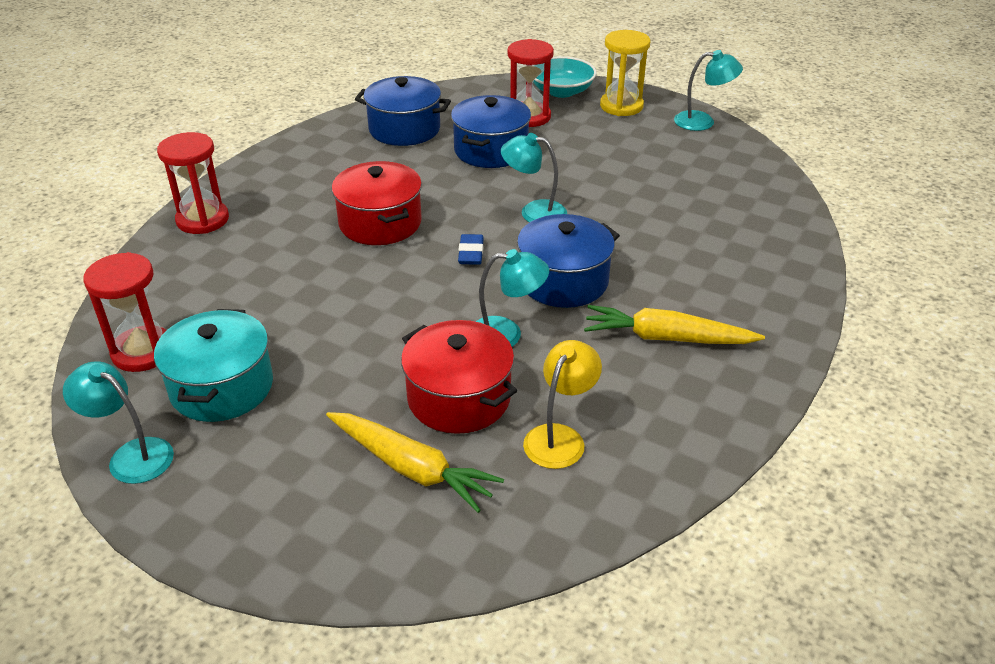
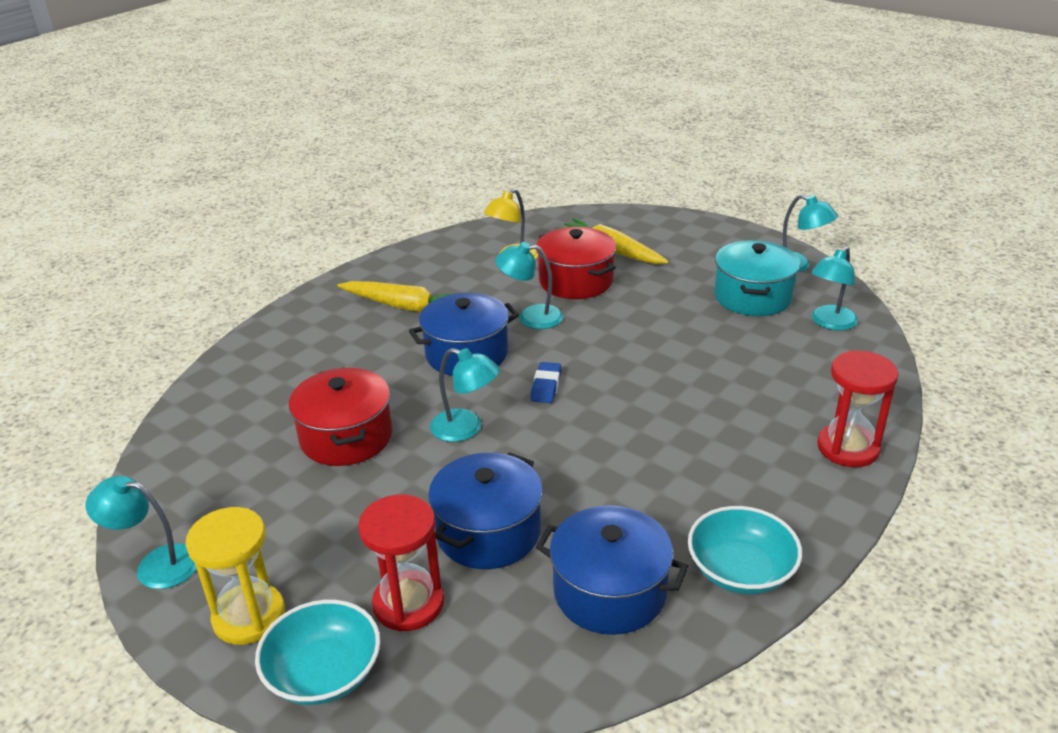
camera: 170 degrees left, 5 degrees down
red hourglass [84,252,167,372] -> turquoise lamp [811,246,858,330]
red pot [332,161,422,245] -> red pot moved to [289,367,392,466]
none -> turquoise bowl [688,506,802,594]

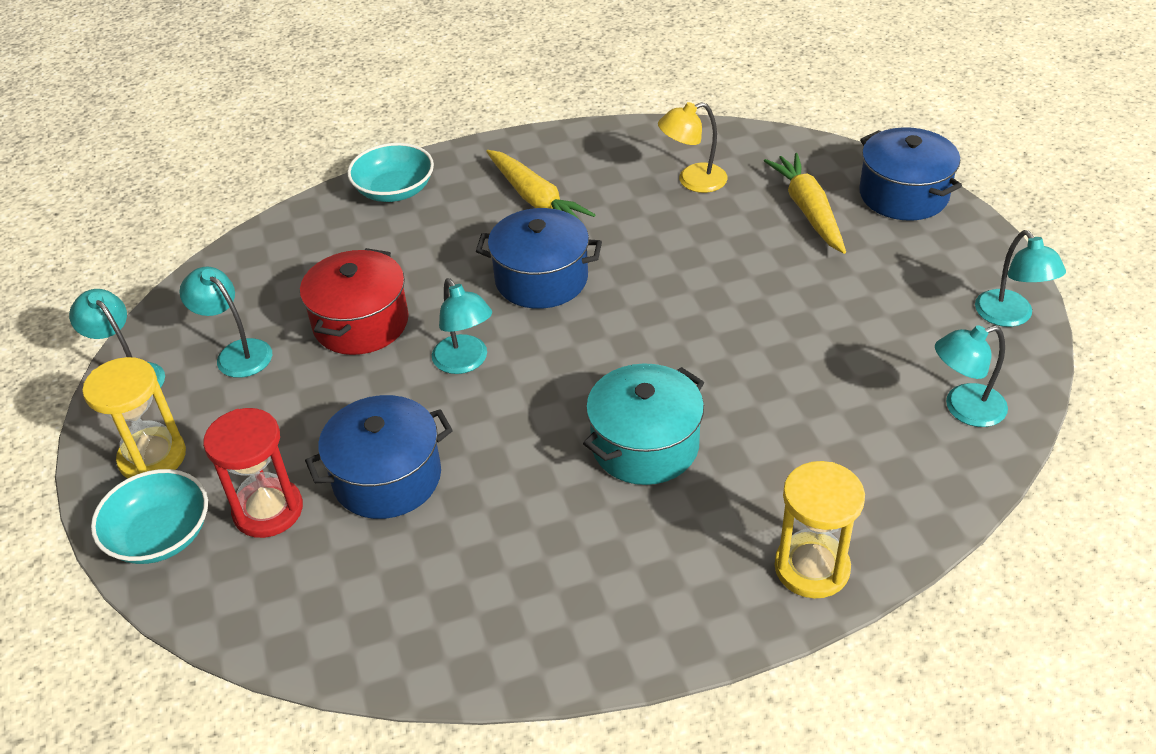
camera: 35 degrees right, 10 degrees up
turquoise lamp [495,242,563,329] -> turquoise lamp moved to [179,267,272,378]
blue eraser [531,362,561,403] -> none
red pot [536,227,616,299] -> none
blue pot [536,506,688,635] -> blue pot moved to [859,127,962,221]
turquoise bowl [688,506,802,594] -> turquoise bowl moved to [347,143,434,202]
turquoise pot [714,240,800,316] -> turquoise pot moved to [583,363,704,485]
red hourglass [817,351,899,467] -> yellow hourglass [775,461,865,598]

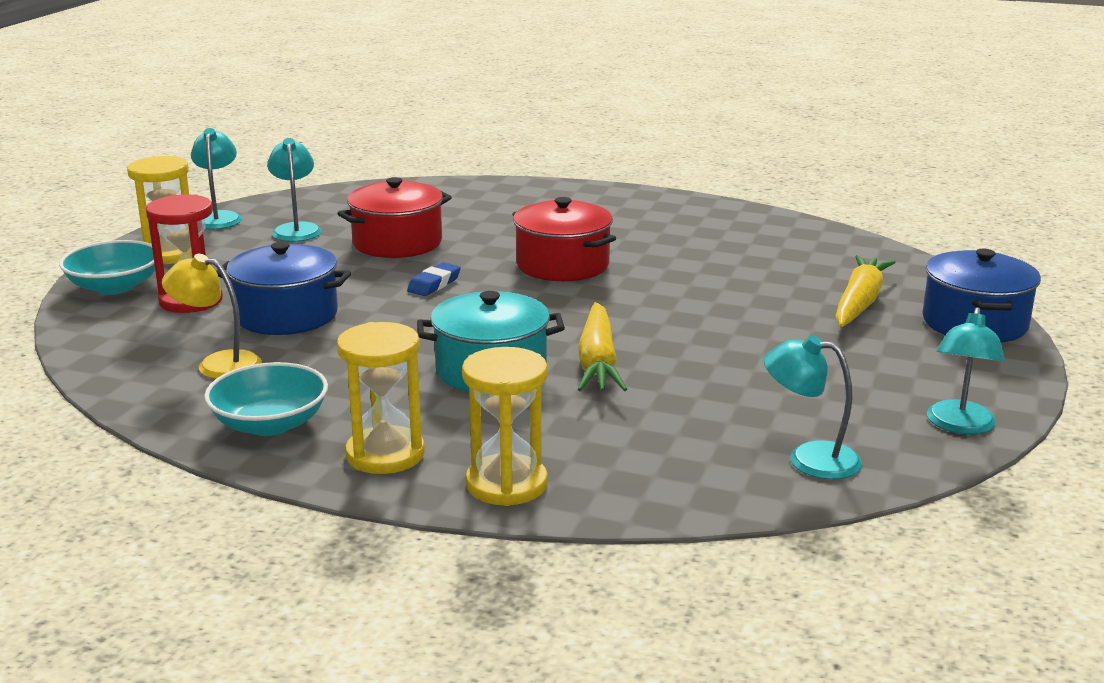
camera: 35 degrees right, 20 degrees down
turquoise bowl [347,143,434,202] -> turquoise bowl moved to [204,362,328,436]
turquoise lamp [432,278,492,374] -> blue eraser [407,262,461,296]
blue pot [476,208,602,309] -> red pot [512,197,616,281]
yellow carrot [486,150,595,221] -> yellow carrot moved to [578,302,627,391]
yellow lamp [658,102,728,193] -> yellow lamp moved to [162,254,262,379]
none -> yellow hourglass [337,322,425,474]

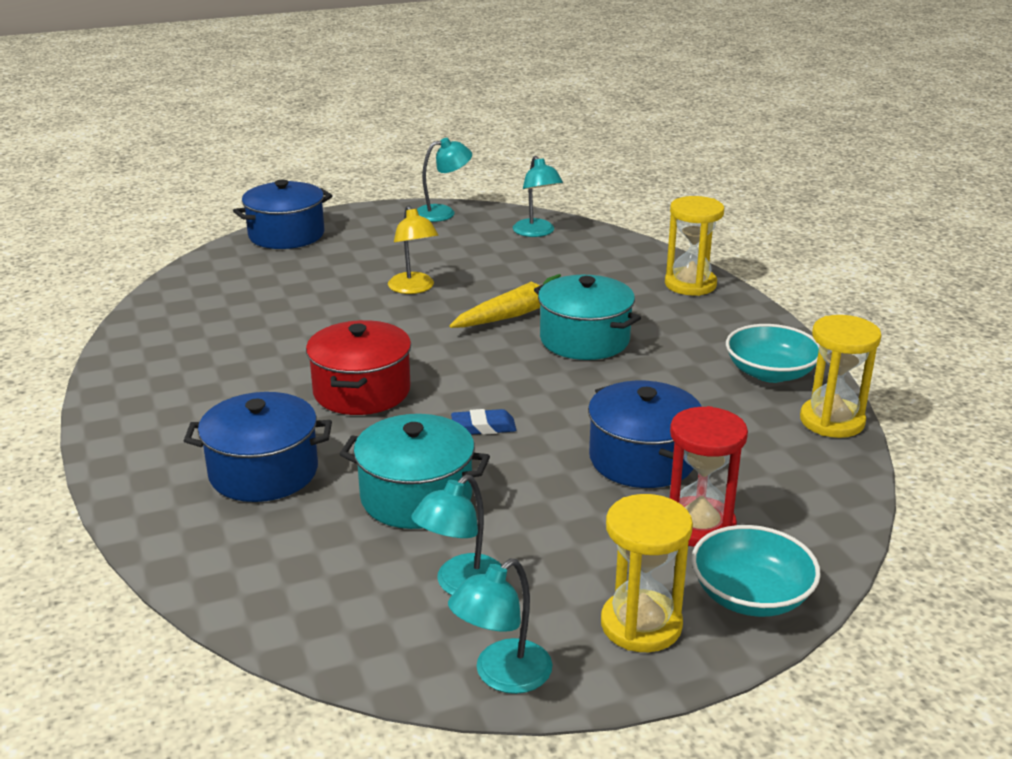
camera: 130 degrees left, 5 degrees up
yellow lamp [162,254,262,379] -> yellow lamp moved to [388,205,439,294]
red pot [337,177,452,258] -> turquoise pot [340,414,490,529]
yellow hourglass [337,322,425,474] -> yellow hourglass moved to [800,315,882,438]
yellow carrot [835,255,896,327] -> none
none -> blue pot [184,392,332,502]

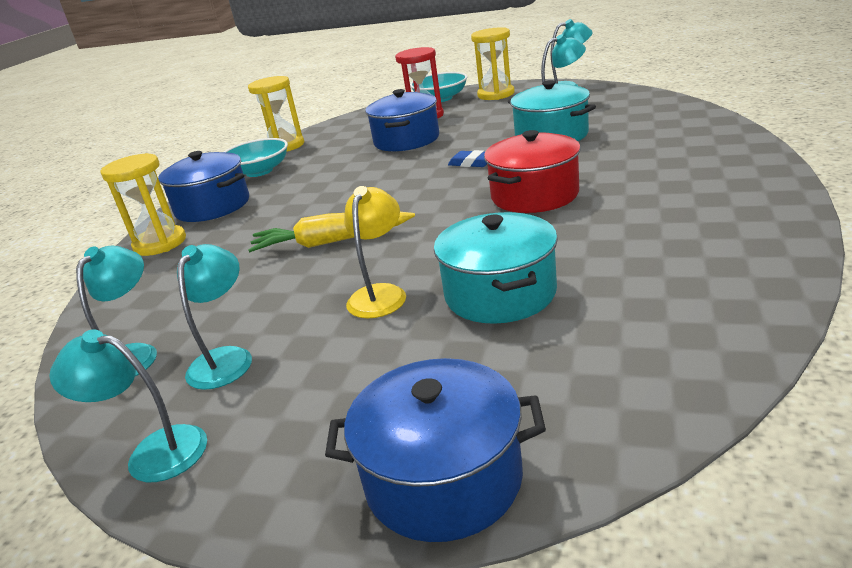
camera: 140 degrees left, 0 degrees up
blue pot [184,392,332,502] -> blue pot moved to [158,151,249,222]
turquoise pot [534,275,641,360] -> turquoise pot moved to [434,212,558,324]
none -> turquoise lamp [177,244,252,390]

